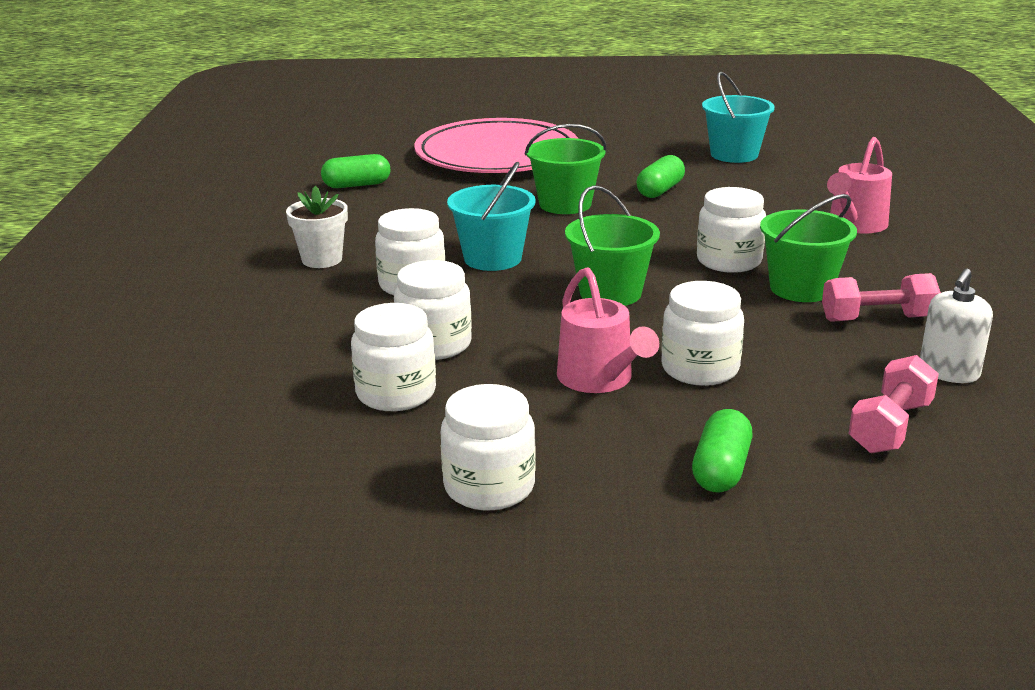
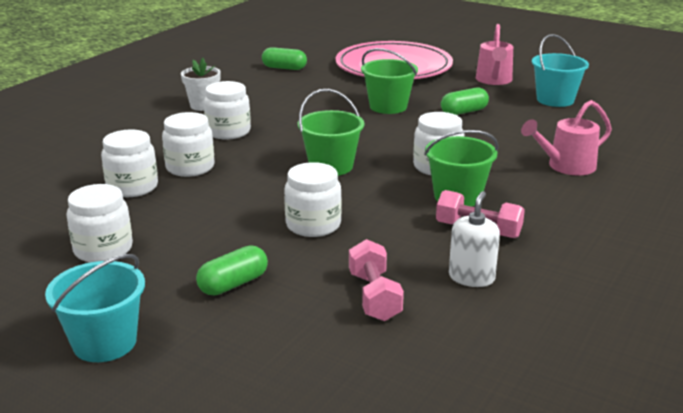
camera: 30 degrees right, 0 degrees up
turquoise bucket [447,162,536,271] -> turquoise bucket moved to [45,254,145,362]
pink watering can [557,267,659,393] -> pink watering can moved to [476,24,513,85]
pink dumbbell [849,355,939,454] -> pink dumbbell turned 75 degrees counterclockwise [349,239,404,321]
white soap dispenser [920,268,993,383] -> white soap dispenser turned 135 degrees clockwise [449,191,500,287]

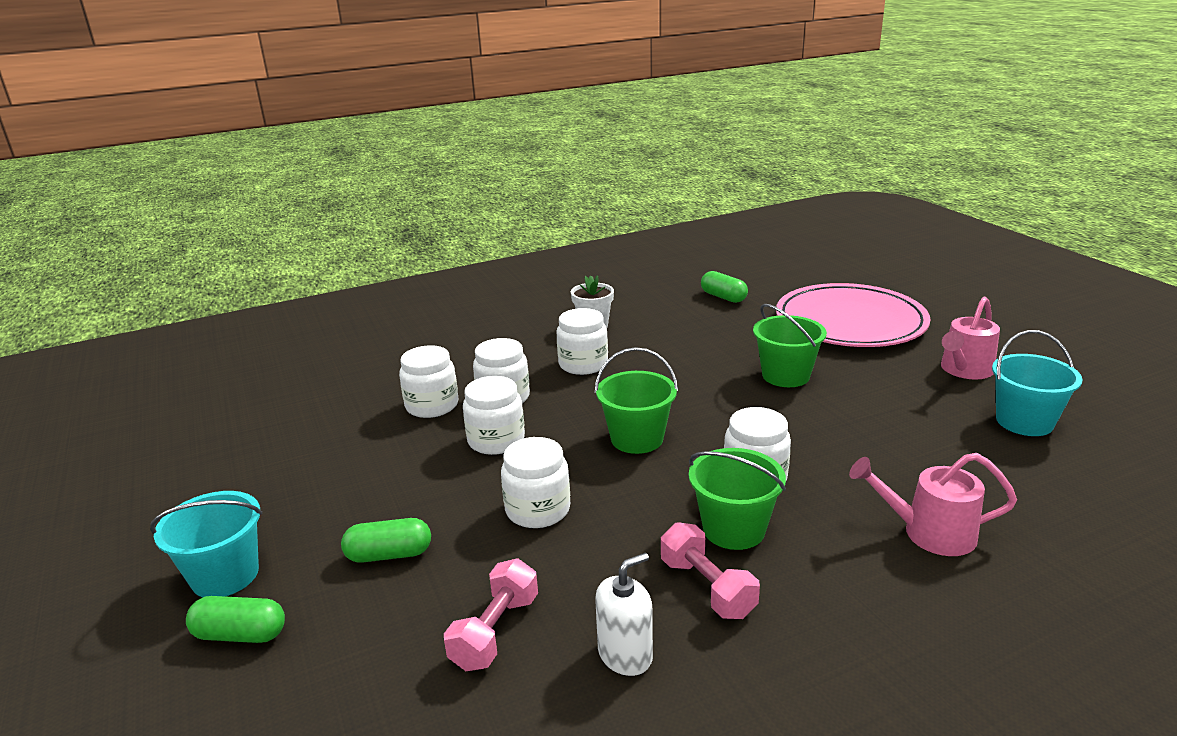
camera: 35 degrees right, 0 degrees up
white jar [66,184,133,263] -> white jar moved to [463,376,525,455]
green capsule [441,88,489,115] -> green capsule moved to [186,596,285,643]

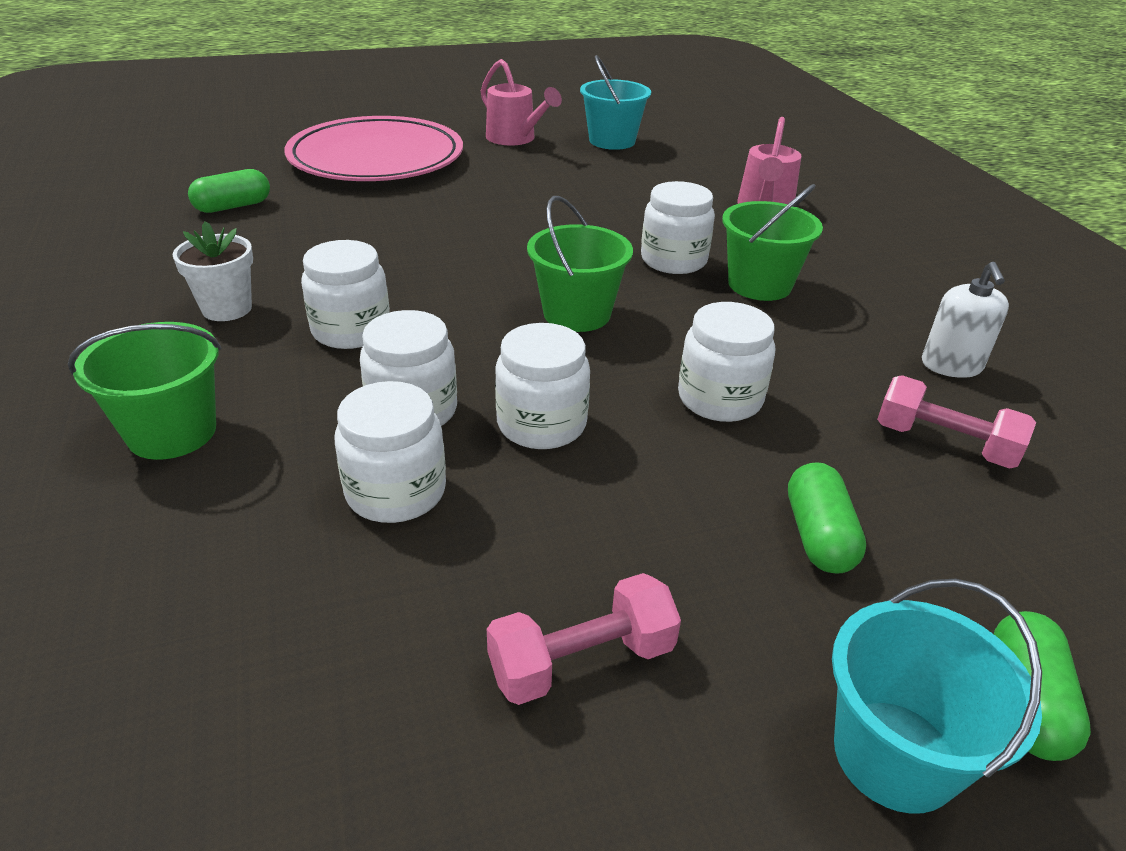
camera: 85 degrees left, 10 degrees up
white soap dispenser [595,553,653,676] -> white soap dispenser turned 150 degrees counterclockwise [922,262,1009,378]
pink dumbbell [661,522,760,619] -> pink dumbbell moved to [487,573,681,705]
green bucket [753,304,827,387] -> green bucket moved to [68,322,222,460]

